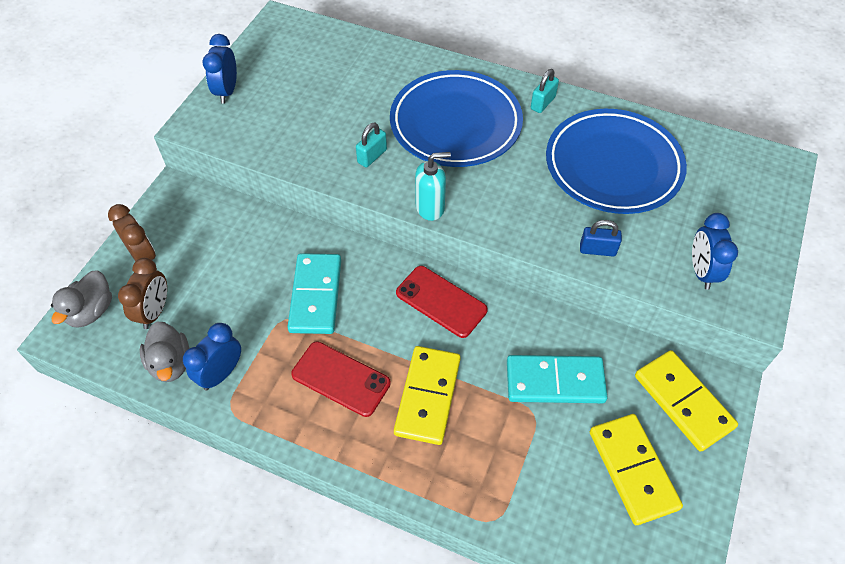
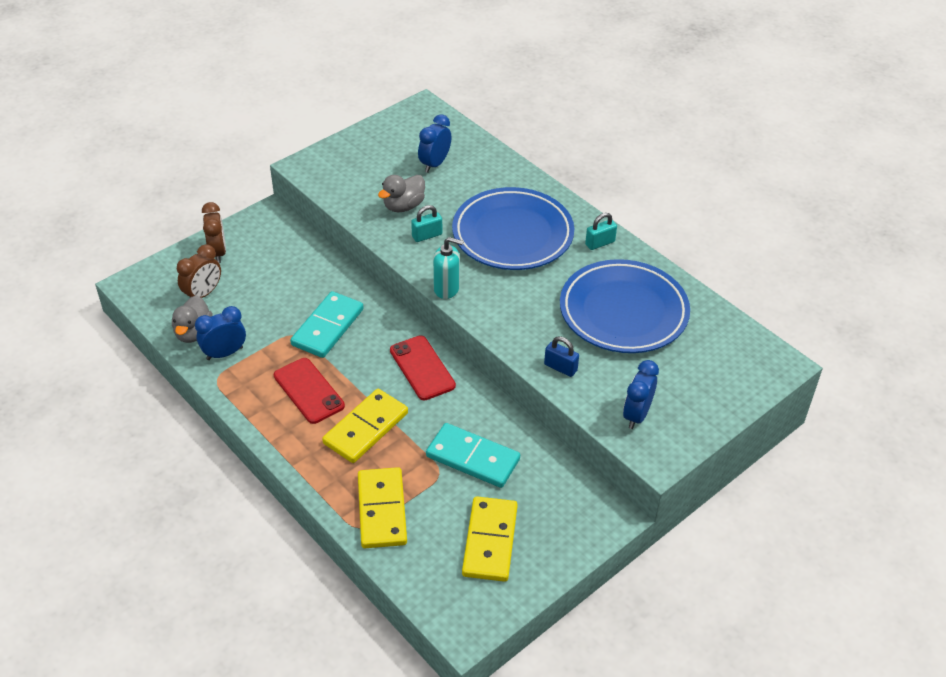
camera: 25 degrees right, 10 degrees down
grey duck [51,270,112,328] -> grey duck moved to [378,175,425,212]
blue clock [202,34,237,104] -> blue clock moved to [418,114,452,173]
yellow domino [635,350,738,452] -> yellow domino moved to [358,467,407,548]

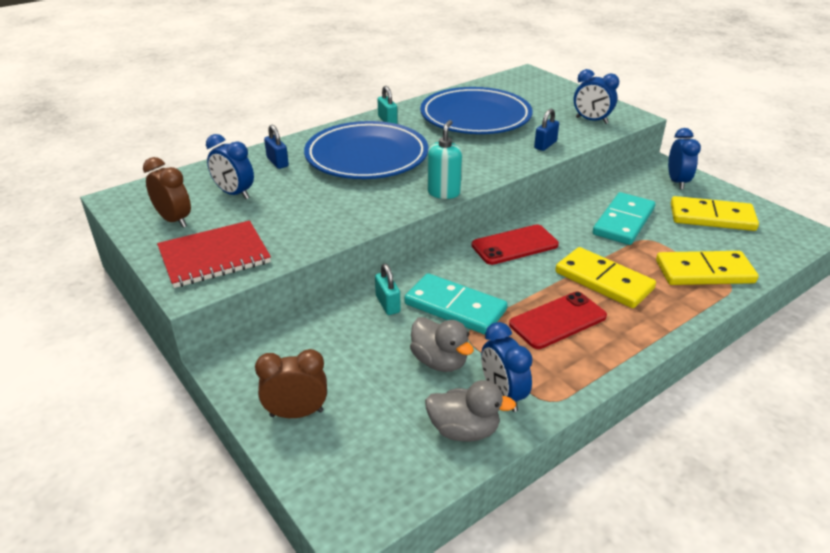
camera: 85 degrees left, 10 degrees down
brown clock [177,244,221,298] -> brown clock moved to [143,157,191,228]
grey duck [378,175,425,212] -> grey duck moved to [410,317,474,372]
turquoise padlock [411,205,442,242] -> turquoise padlock moved to [375,264,401,315]
none -> red notebook [157,220,271,288]
none -> blue padlock [264,125,289,169]
none -> blue clock [668,128,701,190]

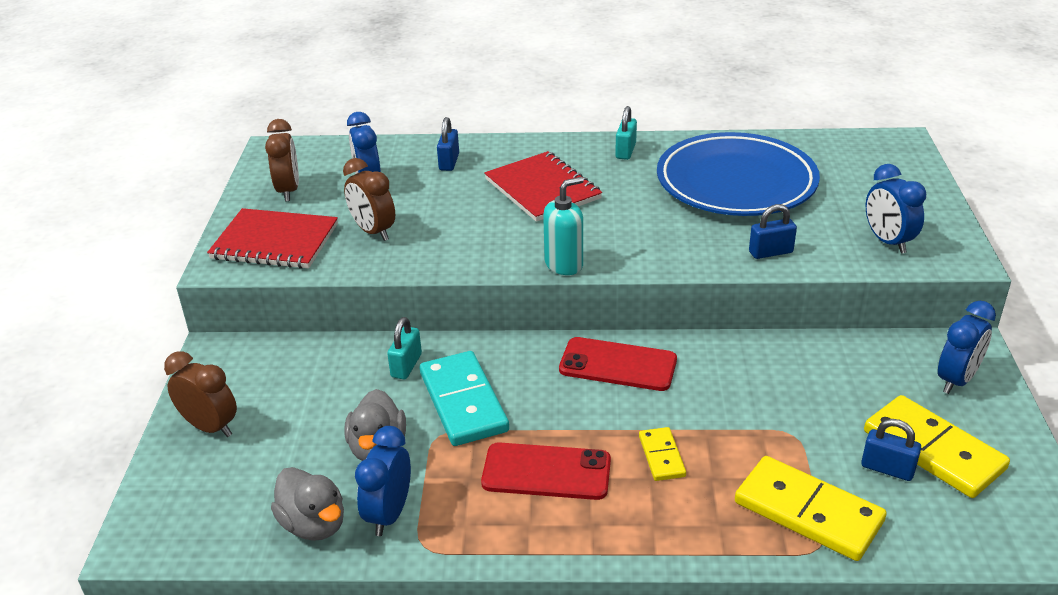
camera: 40 degrees right, 0 degrees up
blue plate [304,121,428,179] -> red notebook [484,151,602,222]
yellow domino [555,247,656,308] -> yellow domino [639,427,686,481], size x0.52
turquoise domino [593,192,655,245] -> none
none -> brown clock [343,158,395,241]
none -> blue padlock [861,419,921,481]

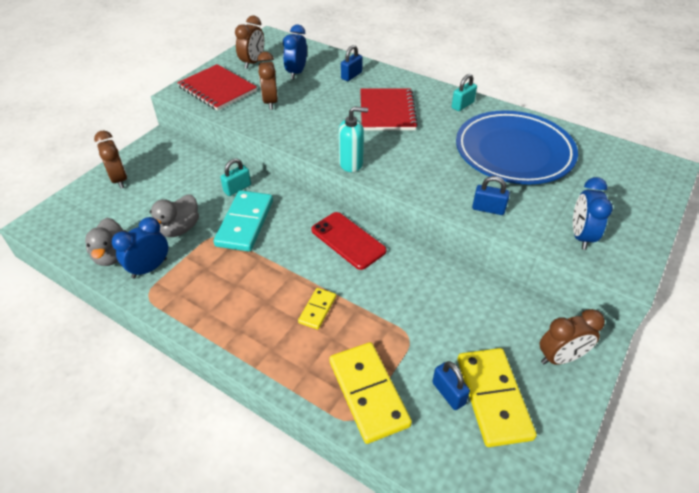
camera: 30 degrees right, 10 degrees up
red phone [481,442,611,500] -> none
blue clock [938,301,996,394] -> brown clock [540,309,605,365]

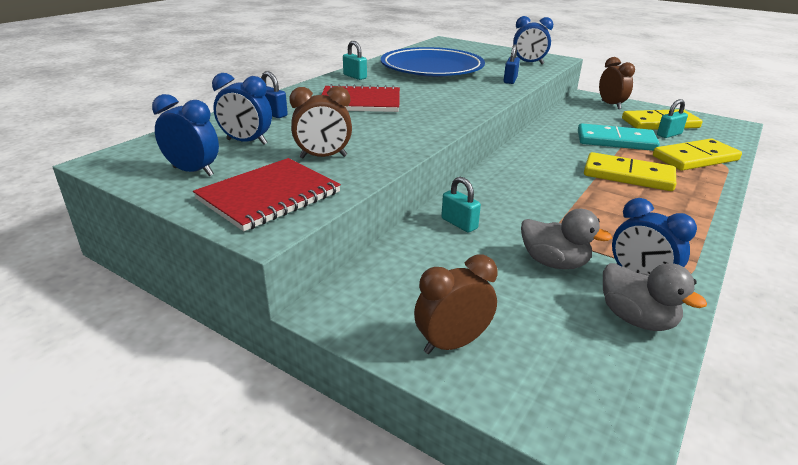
camera: 90 degrees left, 15 degrees down
grey duck [85,218,127,266] -> grey duck turned 60 degrees clockwise [603,263,707,331]
turquoise domino [213,190,273,252] -> turquoise domino moved to [578,123,660,151]
brown clock [235,16,264,69] -> blue clock [152,94,219,176]
yellow domino [298,288,336,330] -> yellow domino [584,152,676,191], size x1.94
red phone [311,212,387,270] -> none
turquoise soap dispenser [339,106,368,172] -> none
blue padlock [432,361,470,410] -> turquoise padlock [657,99,688,138]

